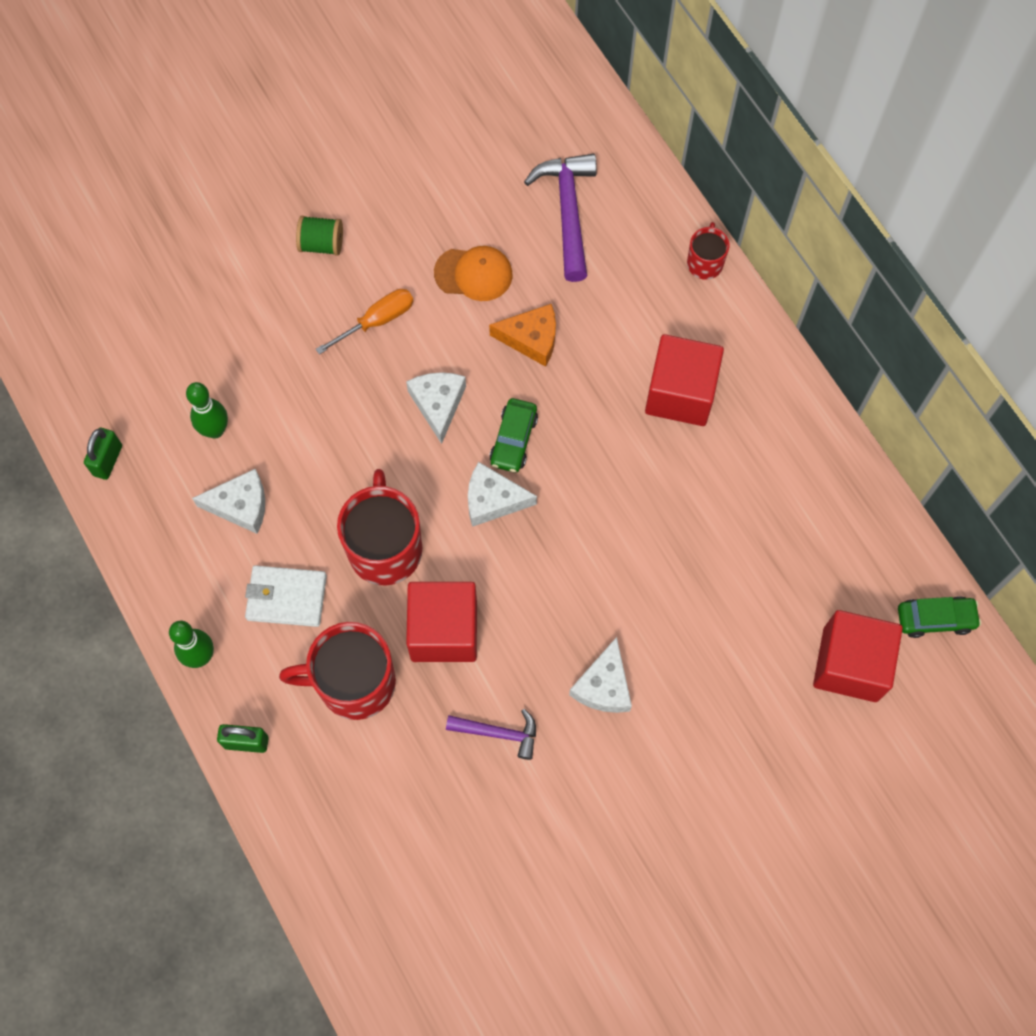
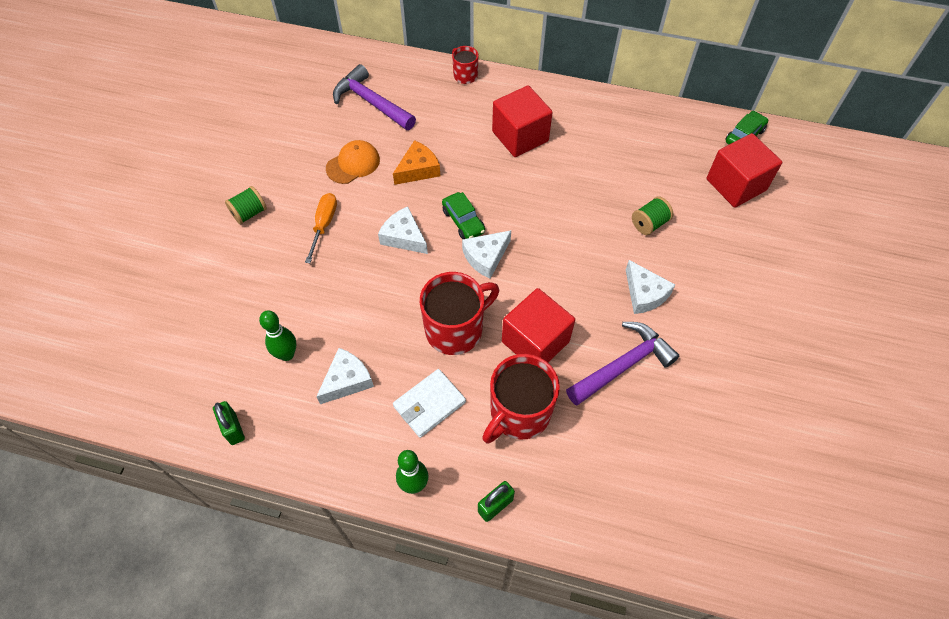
camera: 45 degrees left, 10 degrees down
red mug [337,469,422,586] -> red mug turned 105 degrees clockwise [420,272,499,355]
purple hammer [446,709,536,760] -> purple hammer [566,322,679,406], size x1.69
none -> green spool [632,197,674,235]

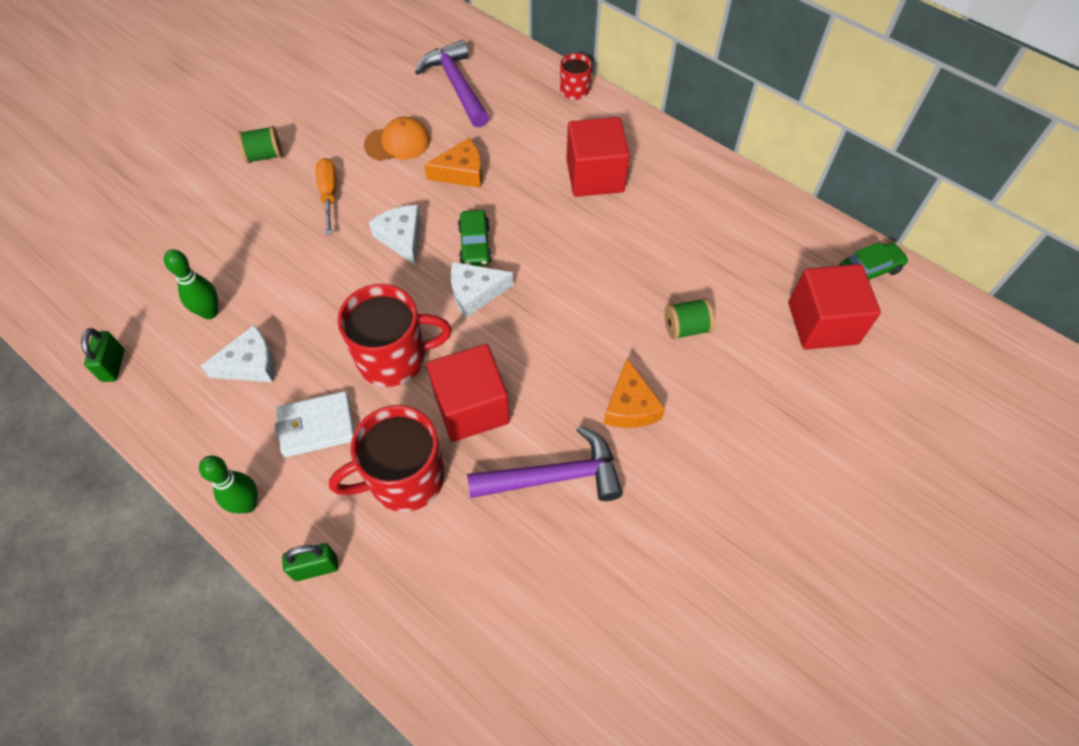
camera: 25 degrees right, 0 degrees up
orange screwdriver [305,193,337,263] -> orange screwdriver turned 45 degrees counterclockwise [316,158,336,235]
white cheese [626,260,675,314] -> orange cheese [604,358,665,428]

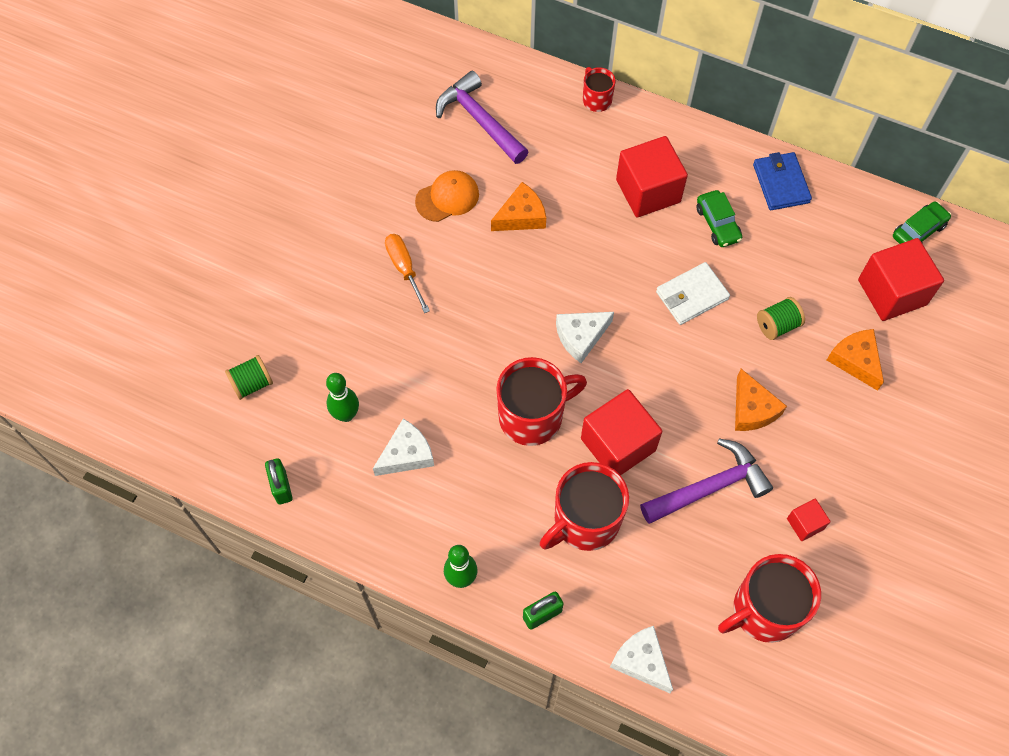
camera: 15 degrees left, 5 degrees up
green spool [238,126,282,163] -> green spool moved to [225,355,273,400]
white wallet [275,391,354,457] -> white wallet moved to [656,262,730,325]
white cheese [369,205,421,265] -> white cheese moved to [610,626,673,693]
green car [458,210,492,266] -> green car moved to [696,190,742,247]
none -> red mug [718,554,821,643]
none -> blue wallet [753,152,812,210]
none -> red cube [787,499,831,541]
none -> orange cheese [827,329,884,391]

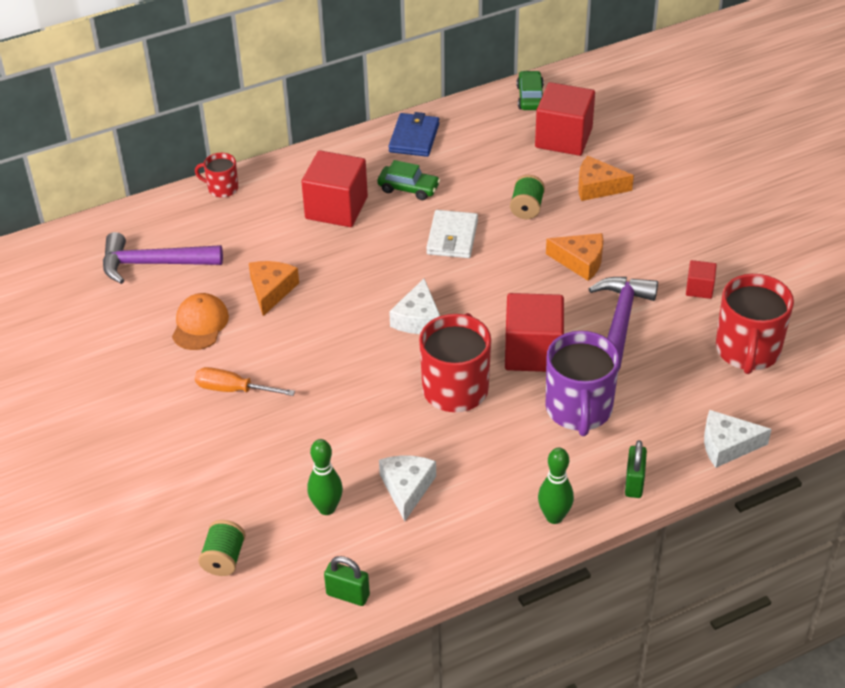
camera: 50 degrees left, 20 degrees down
red mug [540,462,629,551] -> purple mug [546,331,620,436]
blue wallet [753,152,812,210] -> blue wallet turned 75 degrees clockwise [389,112,439,157]

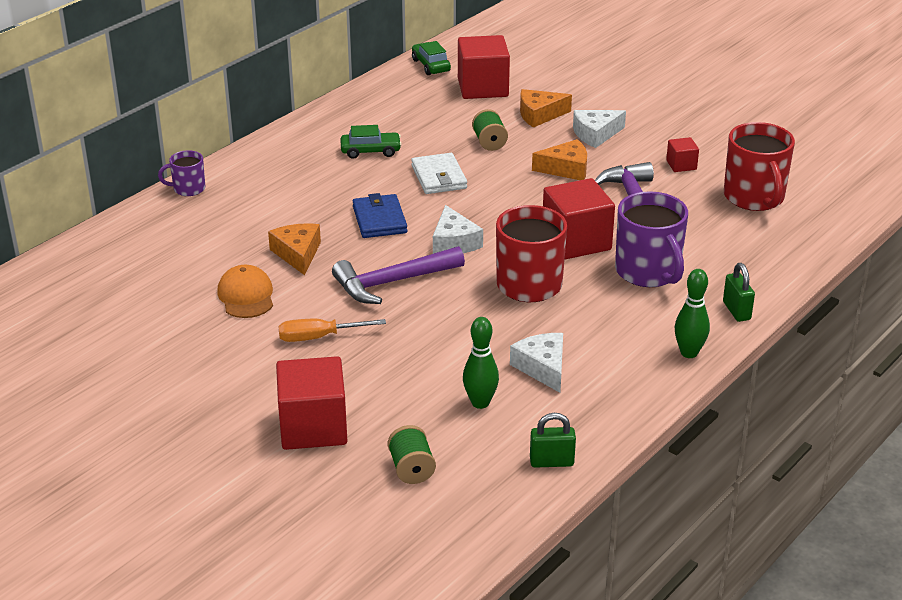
camera: 25 degrees left, 10 degrees down
purple hammer [103,232,223,284] -> purple hammer moved to [332,246,465,304]
red mug [195,153,238,198] -> purple mug [158,150,205,196]
red cube [301,150,368,227] -> red cube moved to [276,356,347,450]
blue wallet [389,112,439,157] -> blue wallet moved to [353,193,407,238]
white cheese [704,410,772,468] -> white cheese moved to [573,110,626,148]

